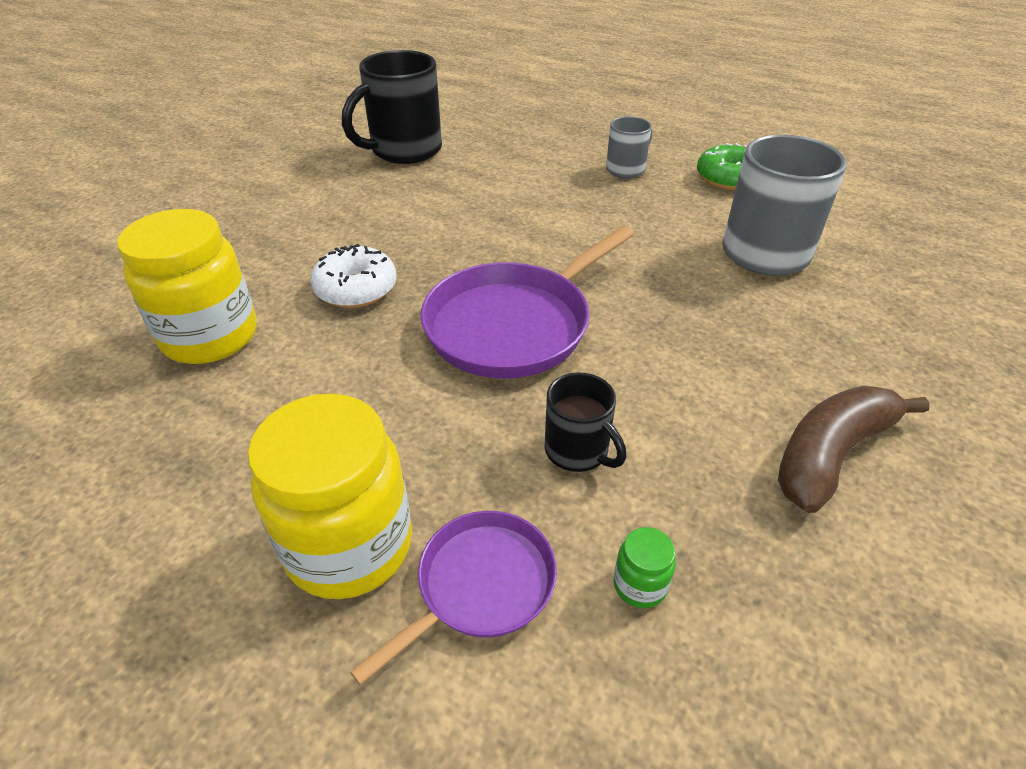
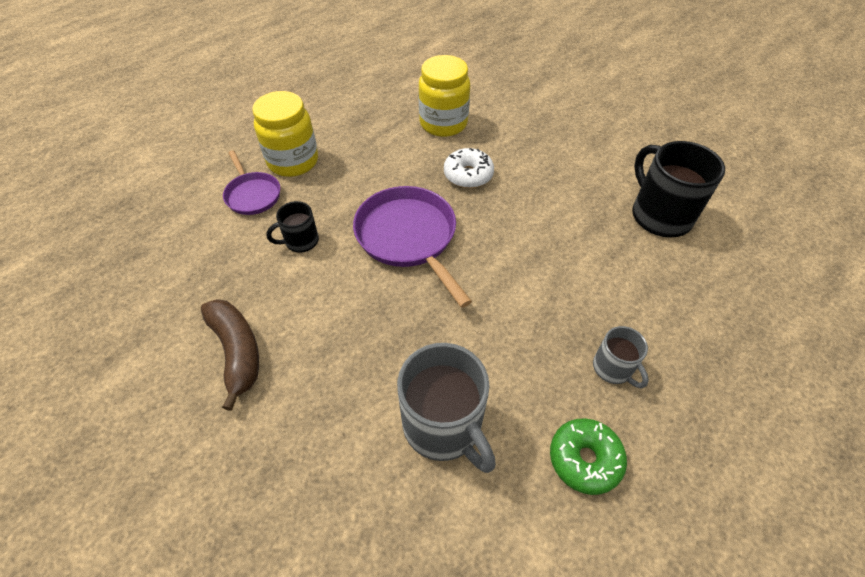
camera: 105 degrees right, 10 degrees up
green jar [614,527,676,608] -> none

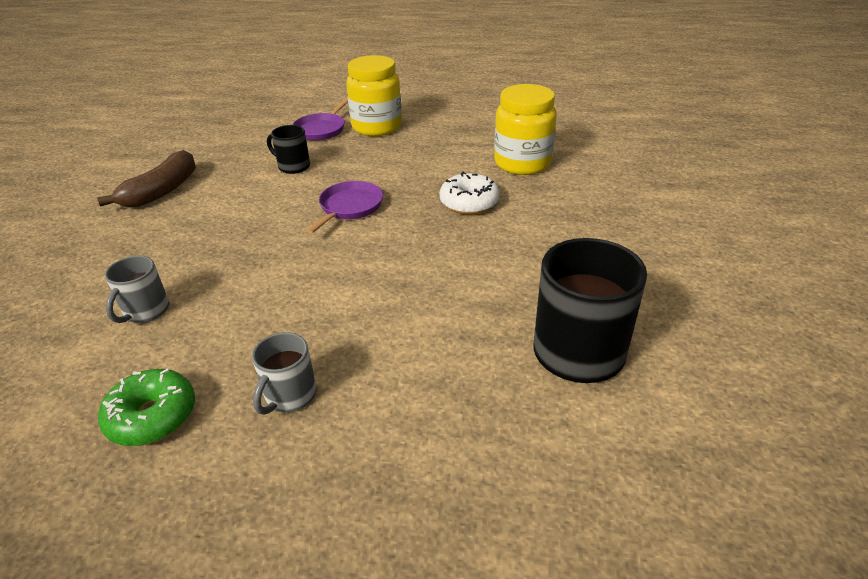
camera: 55 degrees right, 15 degrees down
purple pan [353,186,472,308] -> purple pan [306,181,383,234], size x0.59
grey mug [397,343,496,473] -> grey mug [105,256,169,323], size x0.53

